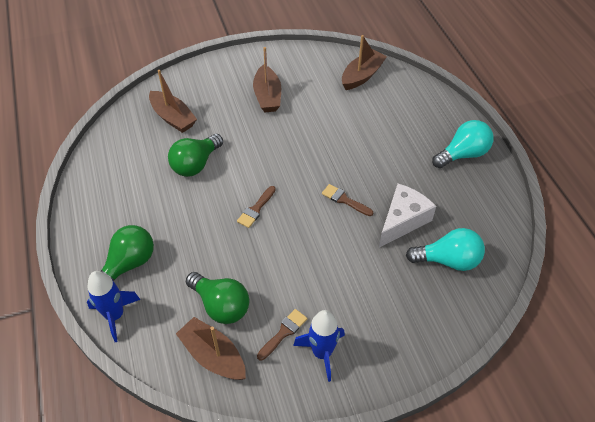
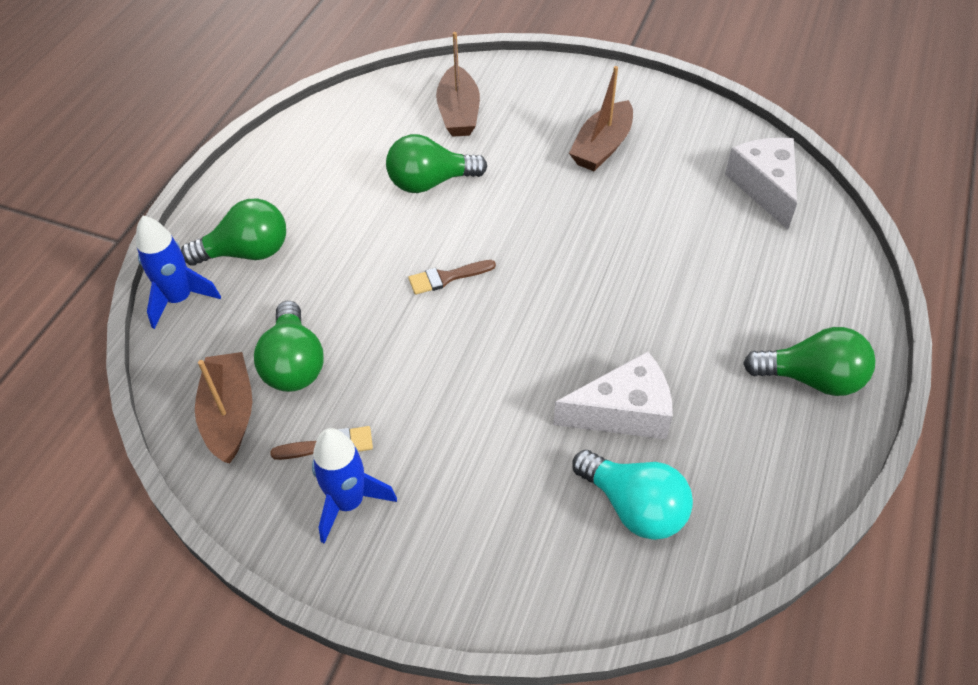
camera: 40 degrees right, 0 degrees up
brown brush [322,184,373,216] -> none
brown boat [342,35,387,90] -> white cheese [725,138,797,230]
turquoise light bulb [432,120,493,168] -> green light bulb [743,327,876,396]

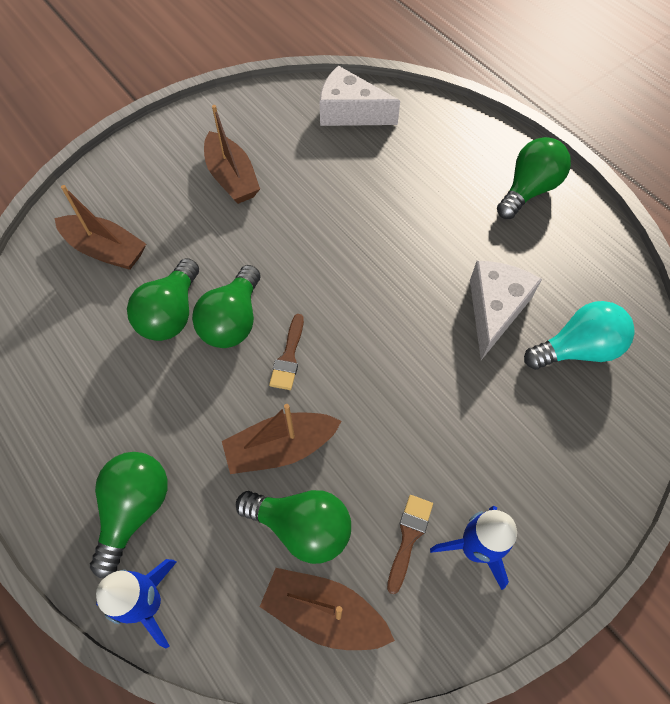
camera: 60 degrees left, 10 degrees up
none -> green light bulb [192,265,261,348]
none -> brown boat [222,404,341,474]

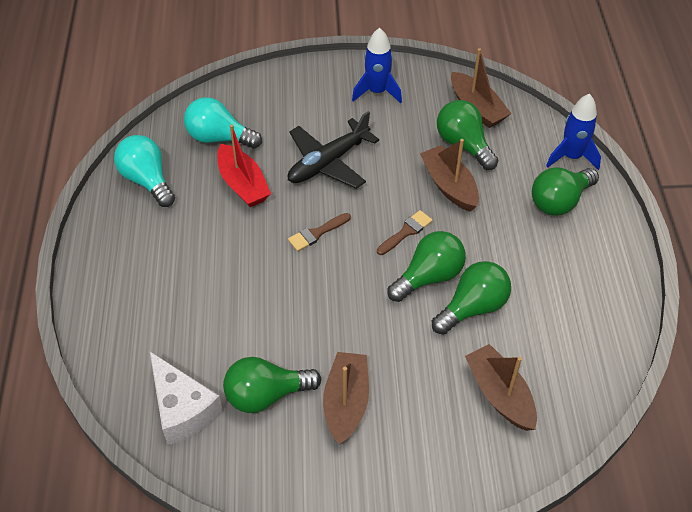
camera: 145 degrees left, 10 degrees down
brown boat [222,404,341,474] -> brown boat turned 135 degrees counterclockwise [420,139,479,212]
brown brush [387,495,433,594] -> brown brush moved to [288,213,351,251]
white cheese [470,261,542,360] -> red boat [217,124,271,207]
green light bulb [497,137,571,219] -> green light bulb moved to [223,357,321,413]
none -> turquoise light bulb [114,135,175,207]
none -> black plane [288,111,379,189]

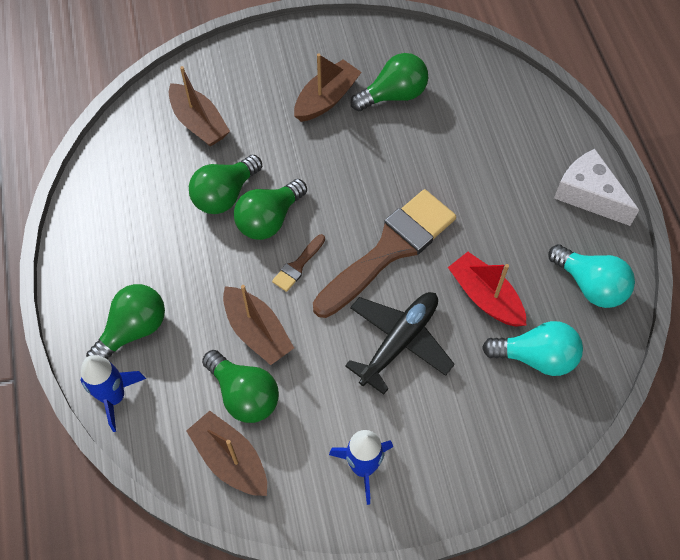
camera: 170 degrees right, 10 degrees up
white cheese [150,352,223,445] -> white cheese moved to [554,149,639,226]
brown brush [288,213,351,251] -> brown brush [313,189,456,318], size x2.45
brown boat [323,352,369,445] -> brown boat turned 135 degrees counterclockwise [294,53,362,122]

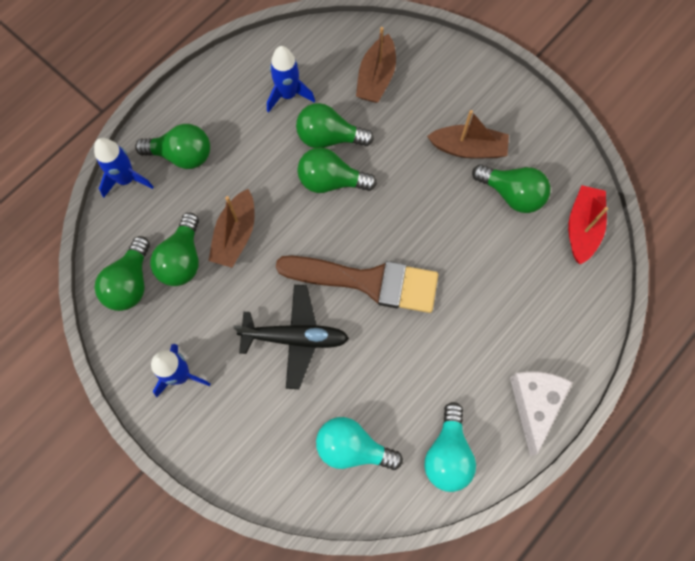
camera: 55 degrees right, 10 degrees up
brown boat [186,411,267,496] -> green light bulb [94,236,150,311]
brown brush [272,234,325,292] -> none
red boat [448,252,526,327] -> red boat moved to [568,185,608,265]
turquoise light bulb [482,321,583,376] -> turquoise light bulb turned 135 degrees clockwise [316,417,403,470]
none -> blue rocket [267,46,315,113]

